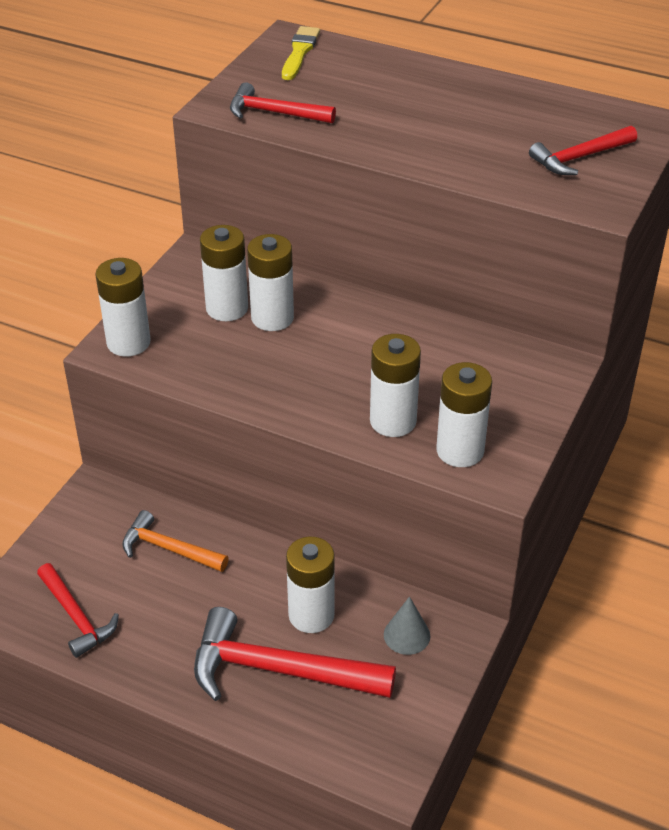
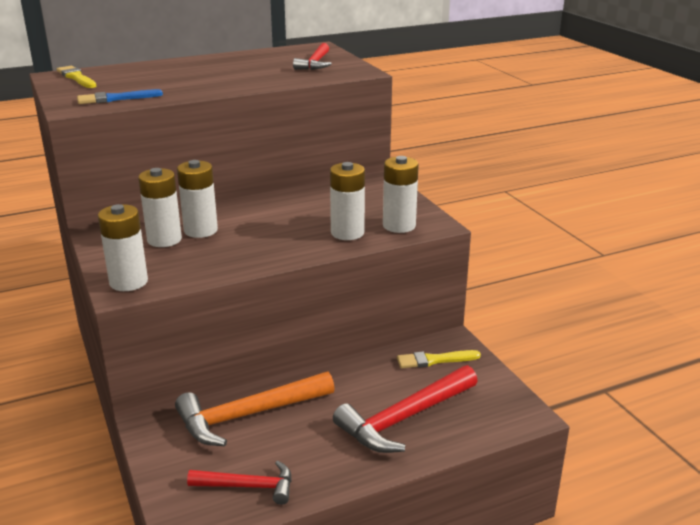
camera: 50 degrees left, 15 degrees down
orange hammer [122,510,229,572] -> orange hammer [175,371,335,446], size x1.68
red hammer [230,82,336,123] -> blue brush [77,89,163,104]
white battery [286,537,335,633] -> none
grey cone [384,596,430,655] -> yellow brush [397,350,481,368]

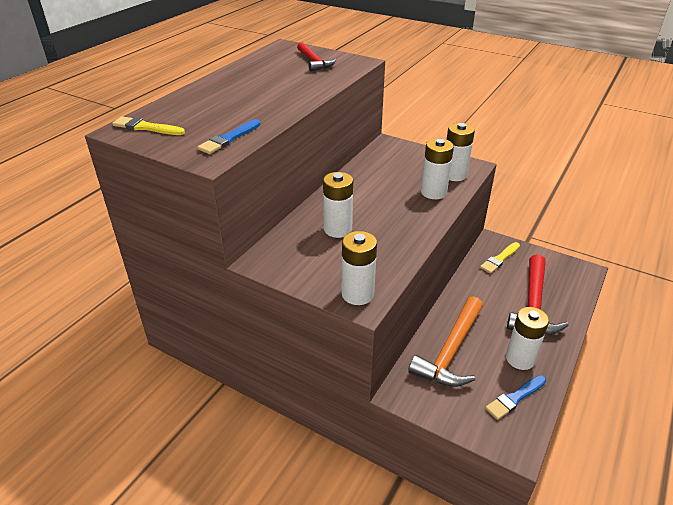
camera: 35 degrees left, 10 degrees up
white battery [138,168,182,247] -> white battery moved to [506,307,549,370]
red hammer [187,460,292,505] -> blue brush [485,375,546,420]

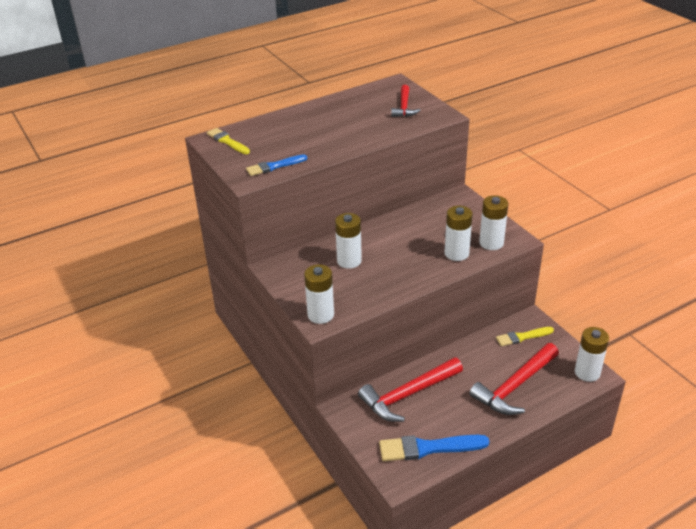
camera: 30 degrees right, 0 degrees up
orange hammer [408,296,483,387] -> red hammer [358,357,463,422]
blue brush [485,375,546,420] -> blue brush [379,435,490,461], size x1.59
white battery [506,307,549,370] -> white battery moved to [575,327,609,382]

